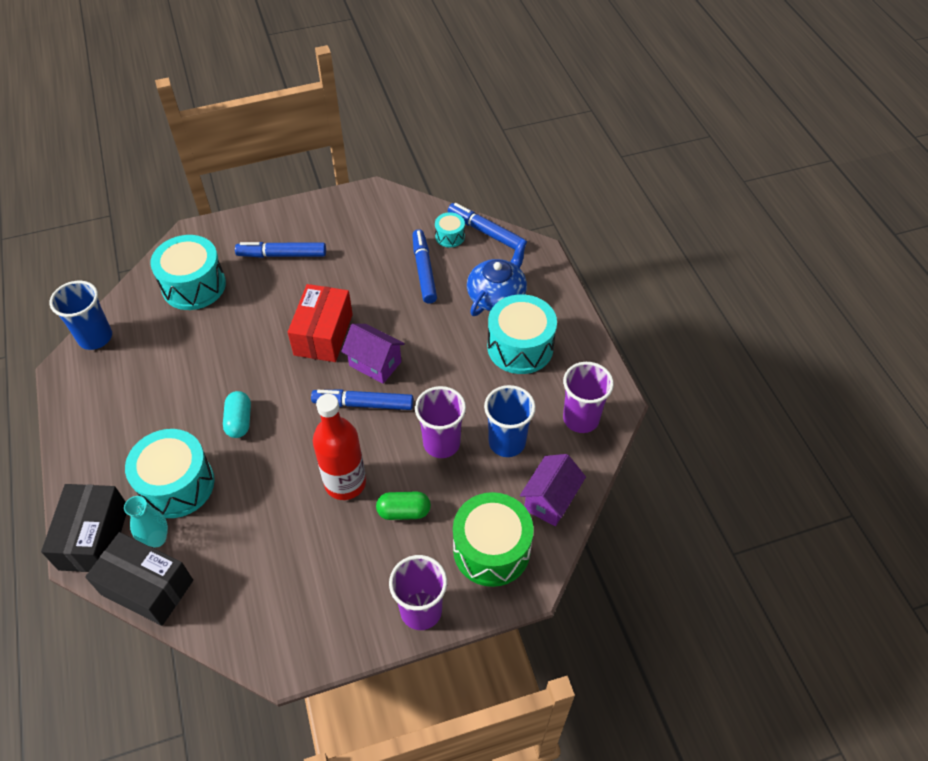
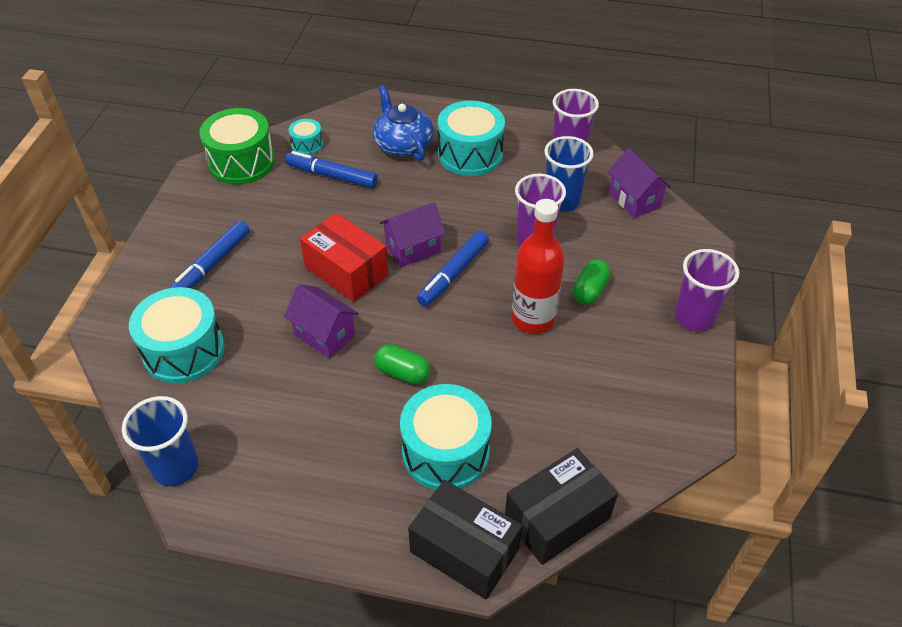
camera: 60 degrees left, 5 degrees down
turquoise vase [124,496,168,547] -> none
turquoise capsule [223,391,251,438] -> green capsule [375,344,430,384]
blue marker [448,203,523,250] -> none
green drum [453,492,534,587] -> green drum moved to [199,108,275,184]
none -> purple house [284,284,359,358]

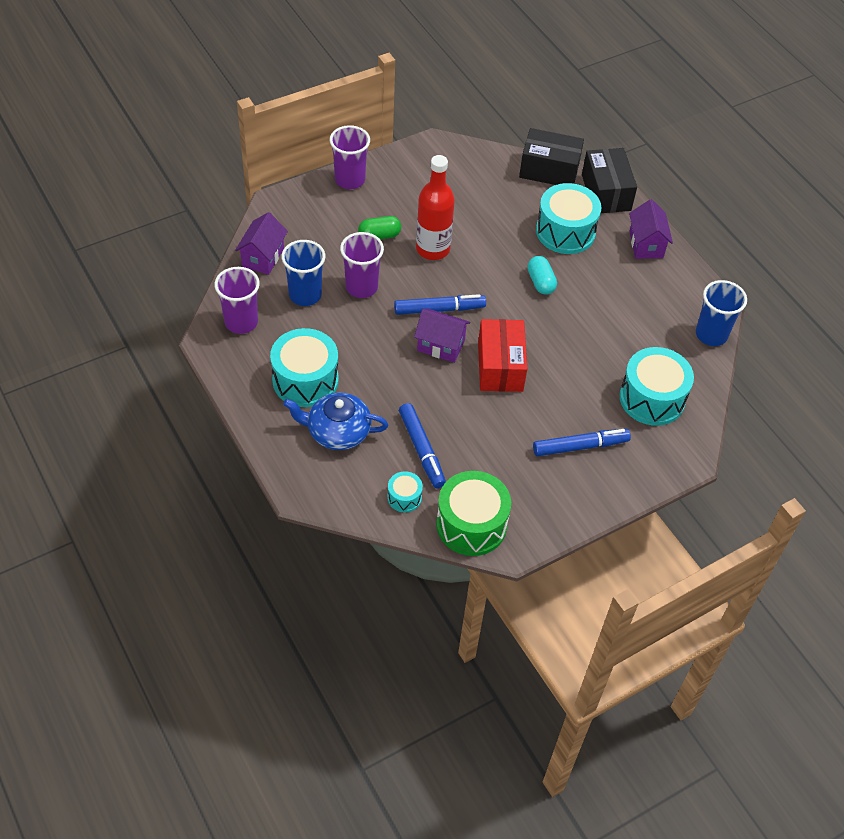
camera: 135 degrees left, 5 degrees up
purple house [284,284,359,358] -> purple house moved to [629,199,673,259]
blue teapot [373,85,434,161] -> blue teapot turned 75 degrees clockwise [283,393,388,450]
green capsule [375,344,430,384] -> turquoise capsule [527,256,557,295]

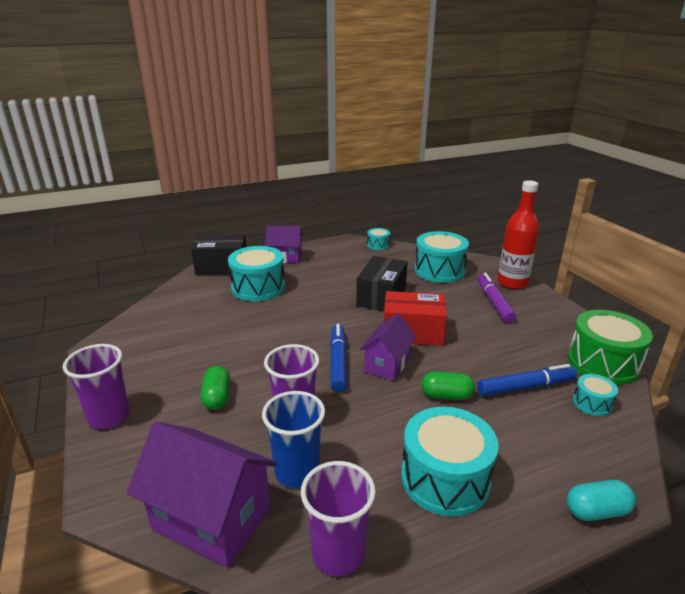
camera: 80 degrees left, 25 degrees down
purple house [235,212,288,275] -> purple house [127,422,277,568], size x1.58
blue teapot [283,393,388,450] -> none
red bottle [416,155,455,260] -> red bottle moved to [498,180,539,289]
black box [519,128,584,185] -> black box moved to [356,256,407,311]
turquoise capsule [527,256,557,295] -> turquoise capsule moved to [567,480,636,521]
blue marker [533,429,631,456] -> purple marker [478,273,516,323]
blue cup [696,280,747,346] -> turquoise drum [367,228,390,250]
none -> green capsule [421,371,475,400]

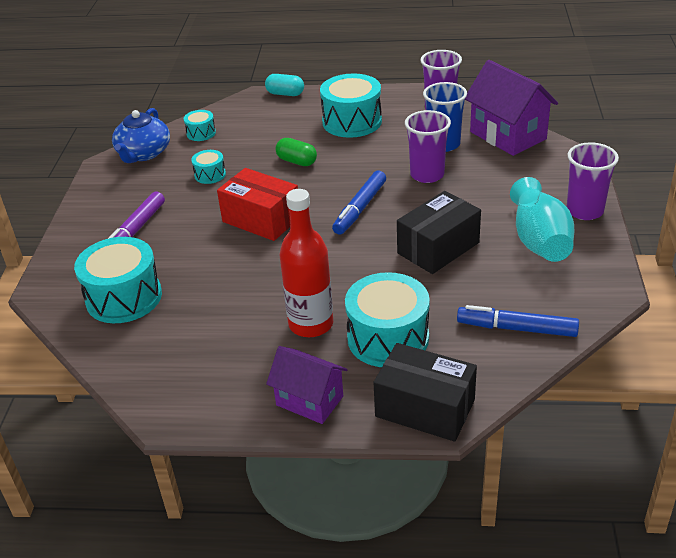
camera: 150 degrees left, 10 degrees up
green capsule [201,366,230,410] -> none
black box [356,256,407,311] -> black box moved to [397,191,481,274]
purple house [359,313,417,381] -> none
turquoise drum [367,228,390,250] -> turquoise drum moved to [191,150,226,184]
blue marker [477,364,577,396] -> blue marker moved to [457,305,579,337]
red bottle [498,180,539,289] -> red bottle moved to [280,189,333,337]
green drum [568,310,653,385] -> blue teapot [112,108,170,163]
none -> turquoise vase [510,177,574,262]

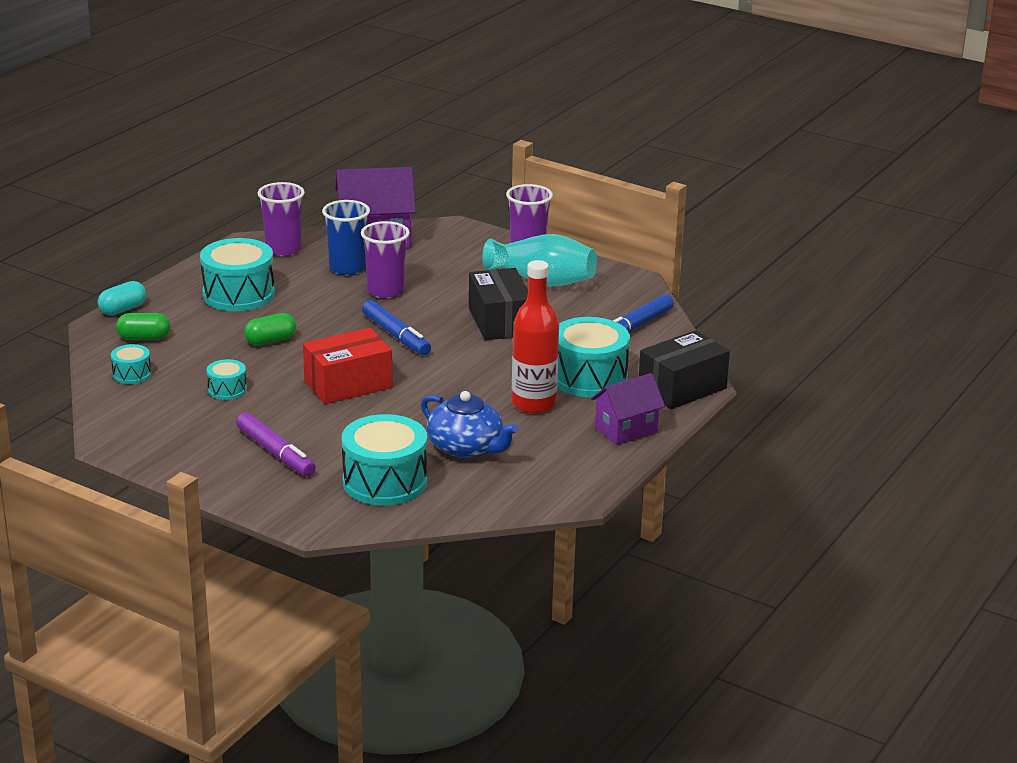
camera: 65 degrees left, 10 degrees down
blue teapot [112,108,170,163] -> blue teapot moved to [421,391,518,458]
none -> green capsule [116,313,170,340]

